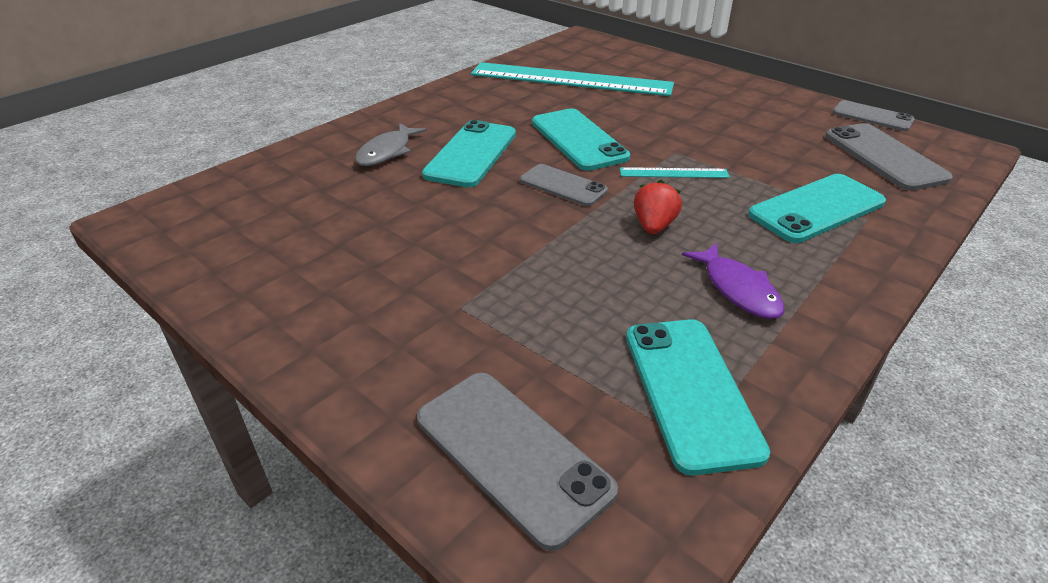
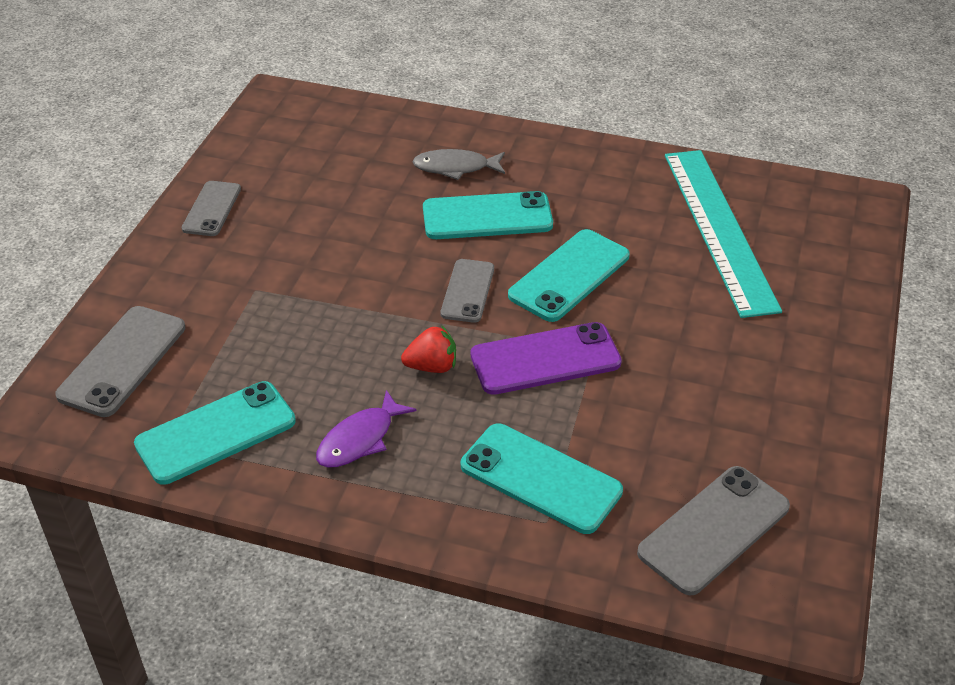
camera: 65 degrees right, 5 degrees up
turquoise ruler [620,167,730,178] -> purple phone [471,322,622,395]
grey phone [833,100,914,131] -> grey phone moved to [182,181,241,236]

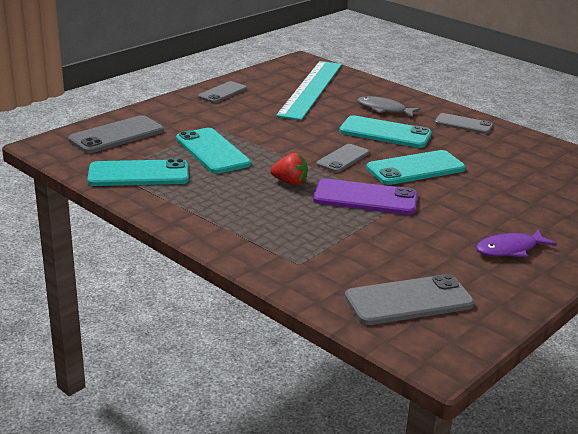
camera: 25 degrees right, 15 degrees down
purple fish [316,390,416,468] -> purple fish moved to [476,229,557,257]
turquoise phone [461,423,623,534] -> turquoise phone moved to [176,128,251,174]
turquoise ruler [665,150,782,318] -> turquoise ruler moved to [276,61,342,120]
none -> grey phone [435,113,493,134]

